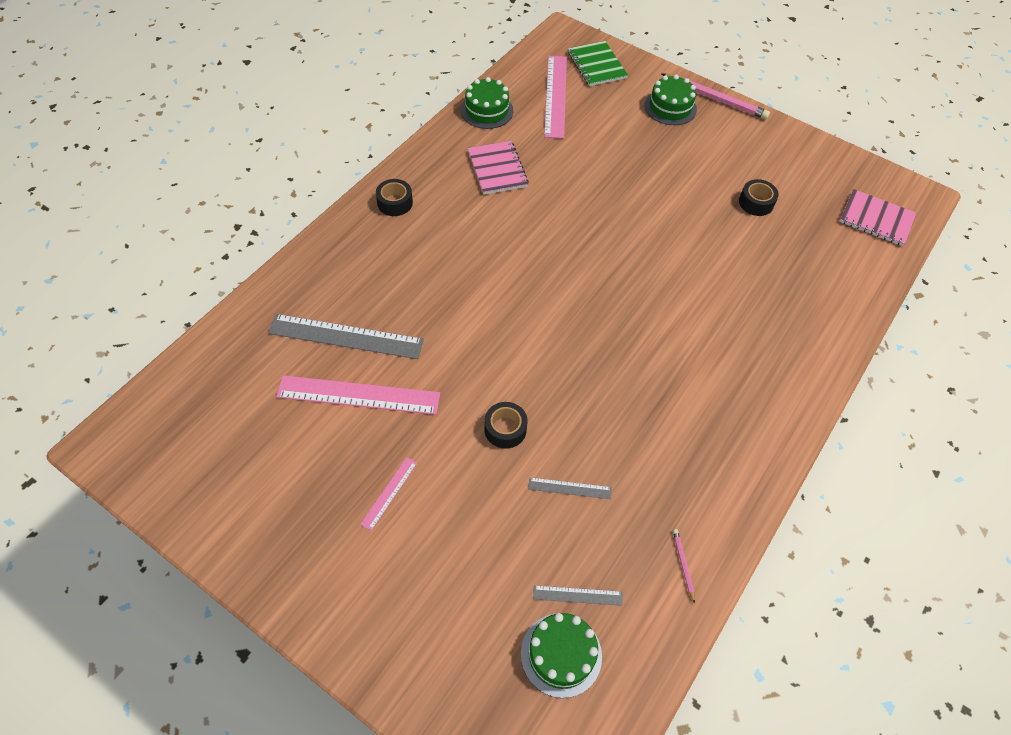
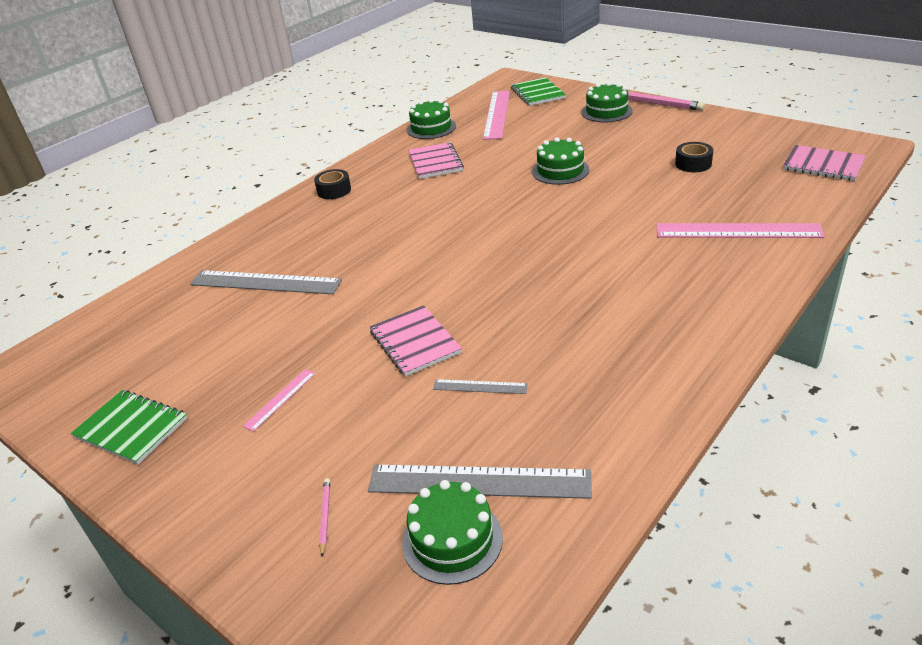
camera: 10 degrees right, 20 degrees down
pink ruler [276,375,440,415] -> pink ruler moved to [656,223,825,238]
black tape [484,402,528,449] -> pink notebook [370,305,462,376]
grey ruler [533,585,623,606] -> grey ruler [368,464,592,499], size x2.07
pink pencil [673,529,695,603] -> pink pencil moved to [319,478,330,557]
none -> green notebook [70,390,187,464]
none -> green cake [532,137,589,185]

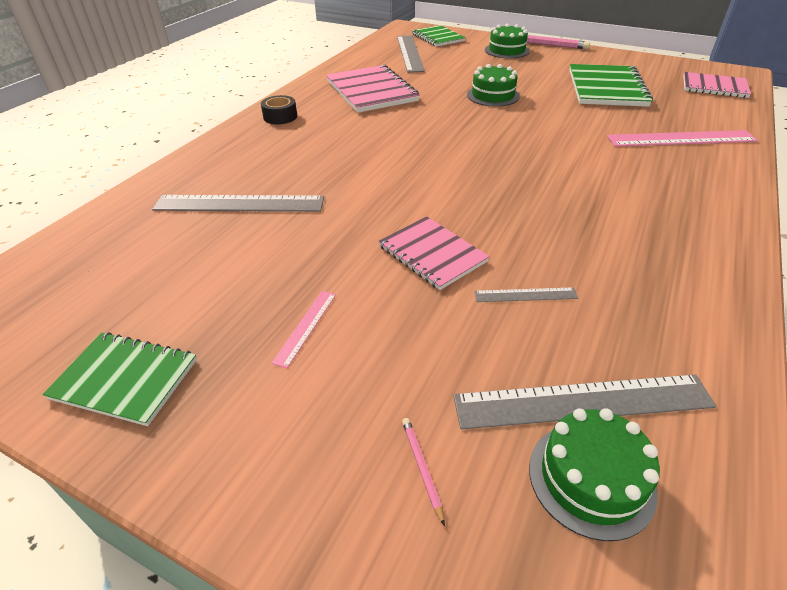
camera: 15 degrees left, 5 degrees up
green cake [407,99,456,139] -> none
pink notebook [408,142,464,179] -> pink notebook [326,65,420,113], size x1.55
pink ruler [483,91,510,140] -> grey ruler [397,36,425,73]
black tape [675,142,713,172] -> green notebook [569,64,653,107]

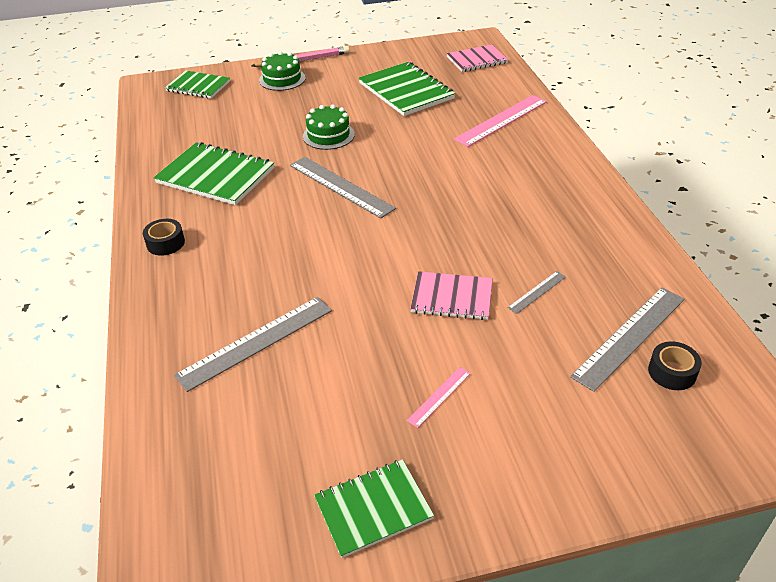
camera: 40 degrees left, 0 degrees up
pink ruler [271,291,336,368] -> pink ruler turned 60 degrees clockwise [407,367,471,428]
pink notebook [326,65,420,113] -> green notebook [154,142,274,205]
grey ruler [397,36,425,73] -> grey ruler moved to [290,157,396,218]
pink pencil [402,418,445,526] -> none
green cake [529,408,660,541] -> black tape [648,342,702,390]

